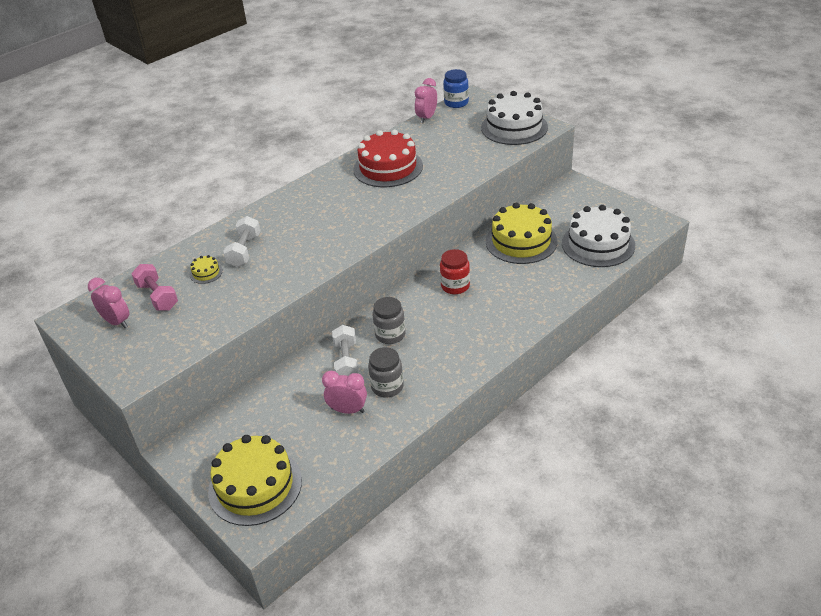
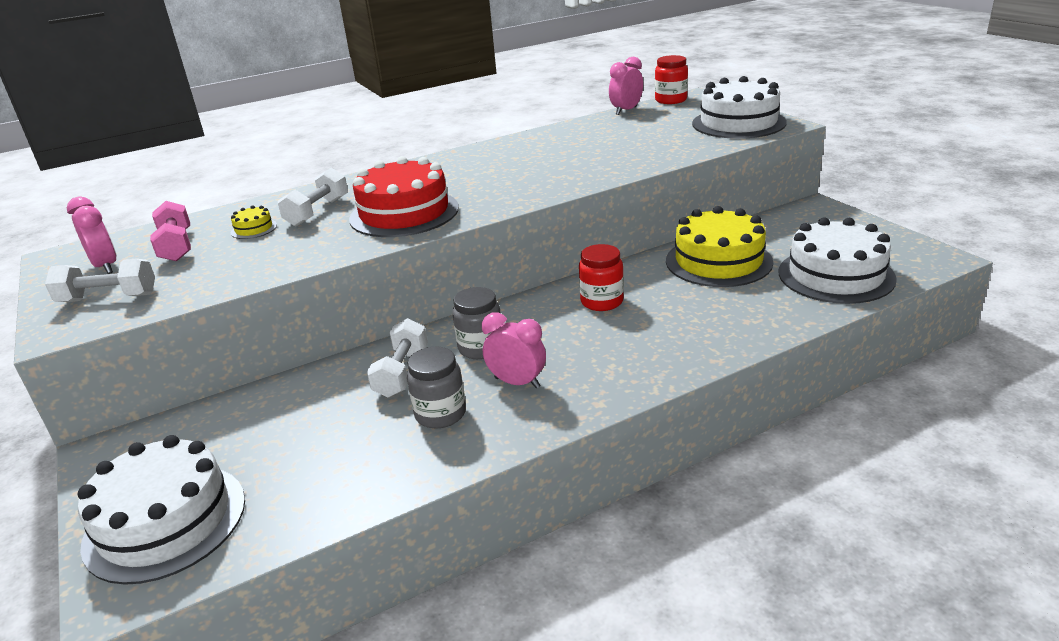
camera: 15 degrees right, 10 degrees down
yellow cake [208,435,302,526] -> white cake [78,435,245,585]
pink clock [322,371,367,414] -> pink clock moved to [482,312,546,388]
red cake [353,130,423,187] -> red cake moved to [349,156,459,237]
blue jar [443,69,469,108] -> red jar [655,55,688,104]
none -> white dumbbell [45,259,155,302]

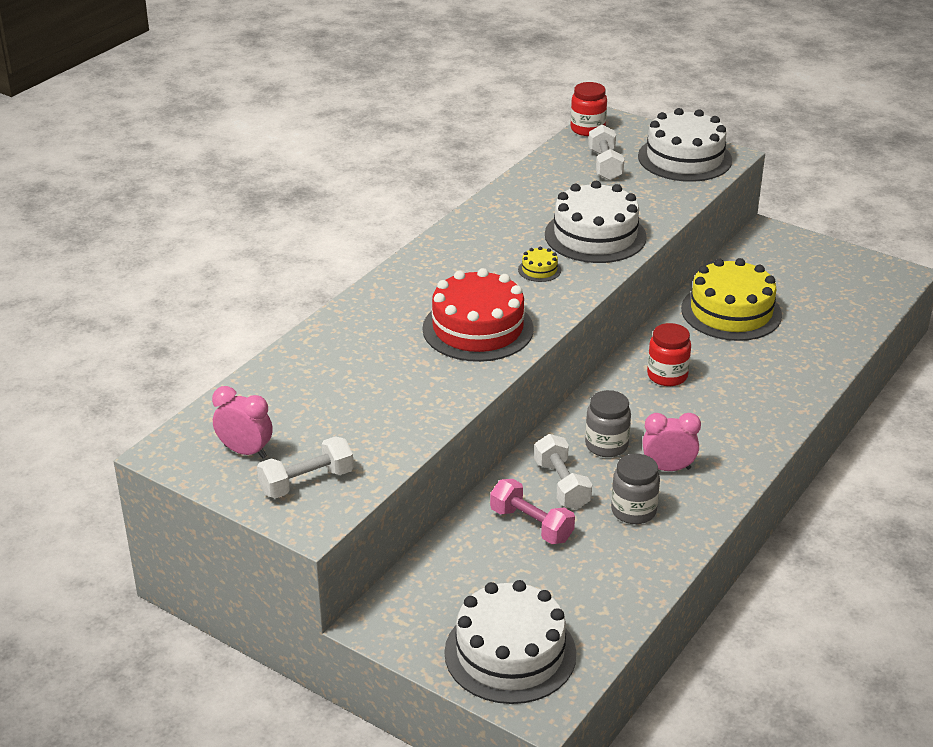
camera: 30 degrees left, 5 degrees up
pink dumbbell [150,201,191,261] -> pink dumbbell moved to [490,479,575,544]
yellow cake [231,205,277,239] -> yellow cake moved to [518,247,561,282]
white dumbbell [278,168,348,227] -> white dumbbell moved to [588,124,624,180]
pink clock [609,57,643,115] -> none
white cake [779,217,897,304] -> white cake moved to [545,181,647,263]

